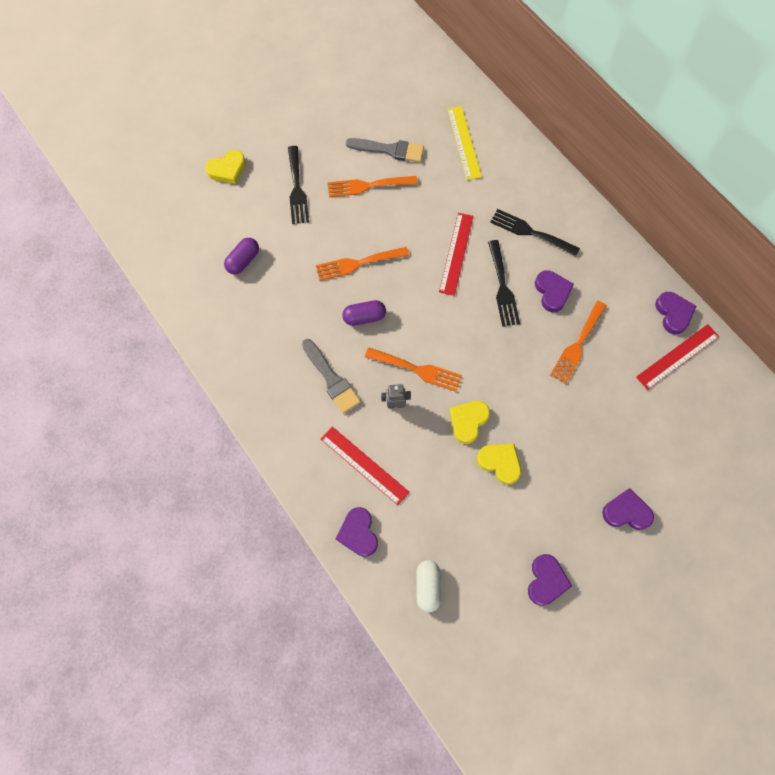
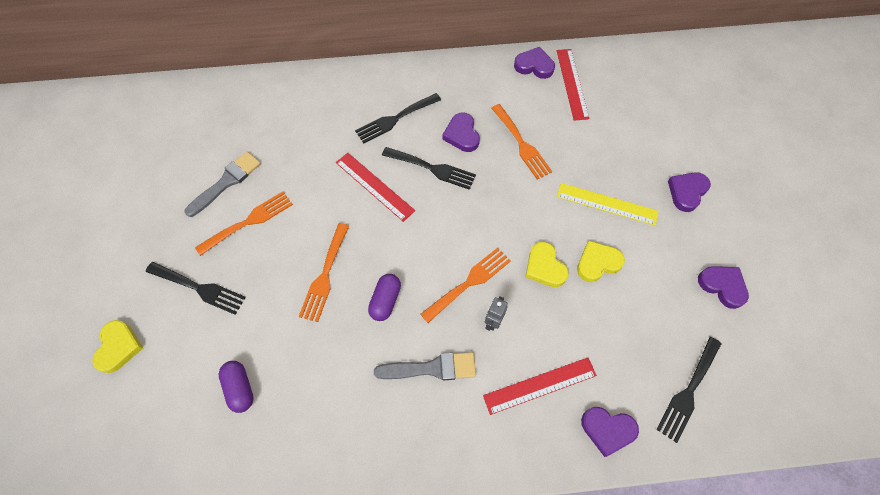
camera: 60 degrees left, 5 degrees down
orange fork [328,176,418,197] -> orange fork turned 150 degrees counterclockwise [195,191,293,256]
white capsule [416,560,441,612] -> black fork [656,337,721,443]
yellow ruler [447,106,482,180] -> yellow ruler moved to [557,183,659,226]
purple heart [535,270,574,312] -> purple heart turned 120 degrees counterclockwise [442,112,480,152]

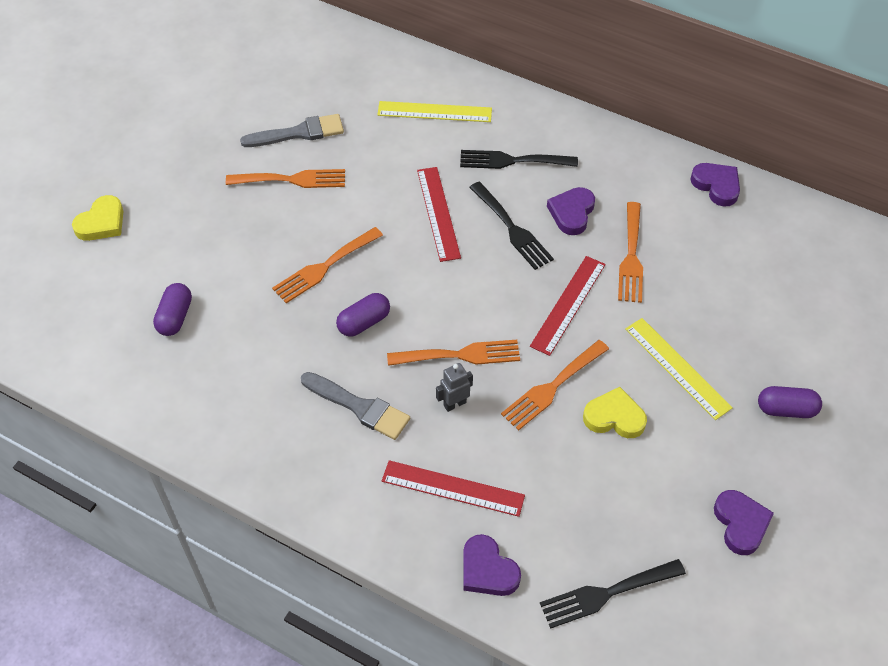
camera: 35 degrees right, 10 degrees down
black fork [146,262,246,315] -> none
yellow heart [525,242,569,287] -> orange fork [501,340,609,431]
red ruler [557,49,590,121] -> red ruler moved to [530,256,606,356]
purple heart [668,172,711,212] -> purple capsule [758,386,822,418]
none -> yellow ruler [377,101,492,122]

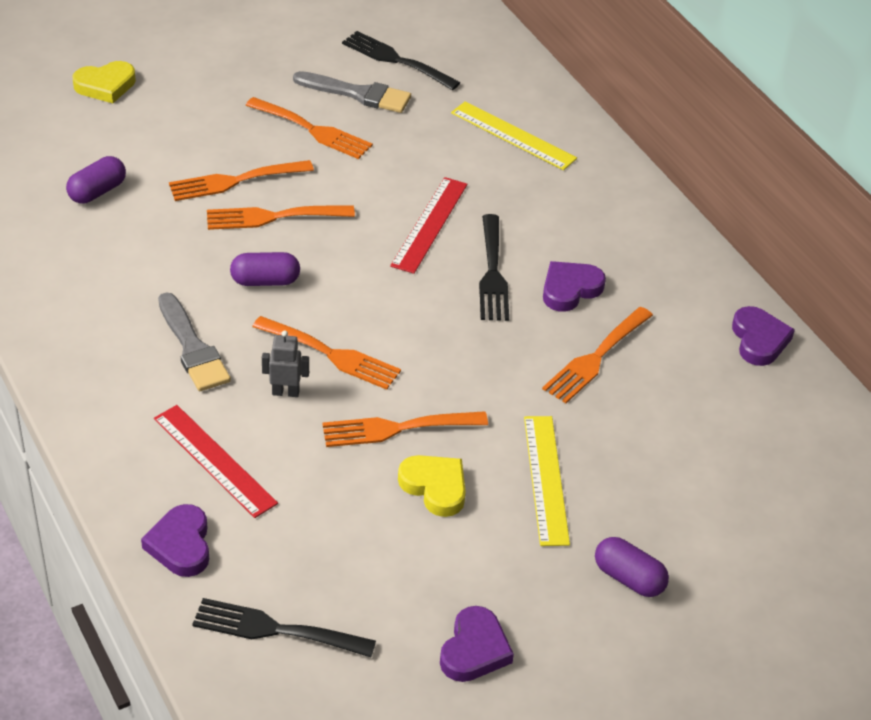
camera: 30 degrees right, 10 degrees down
black fork [460,150,578,169] -> black fork moved to [342,31,461,90]
red ruler [530,256,606,356] -> none
none -> orange fork [169,160,314,201]

